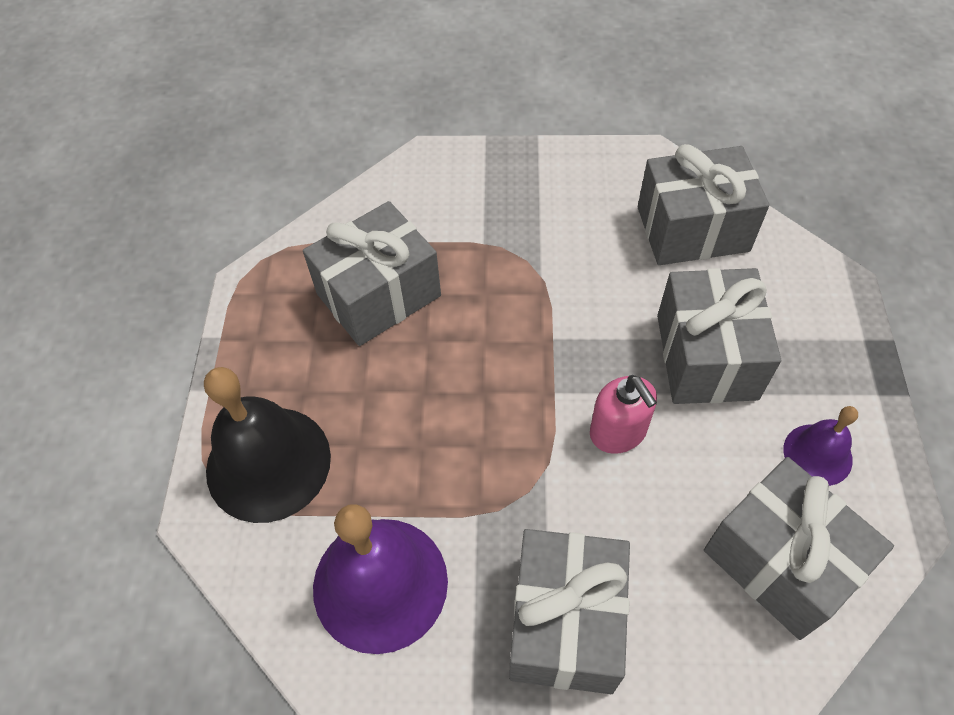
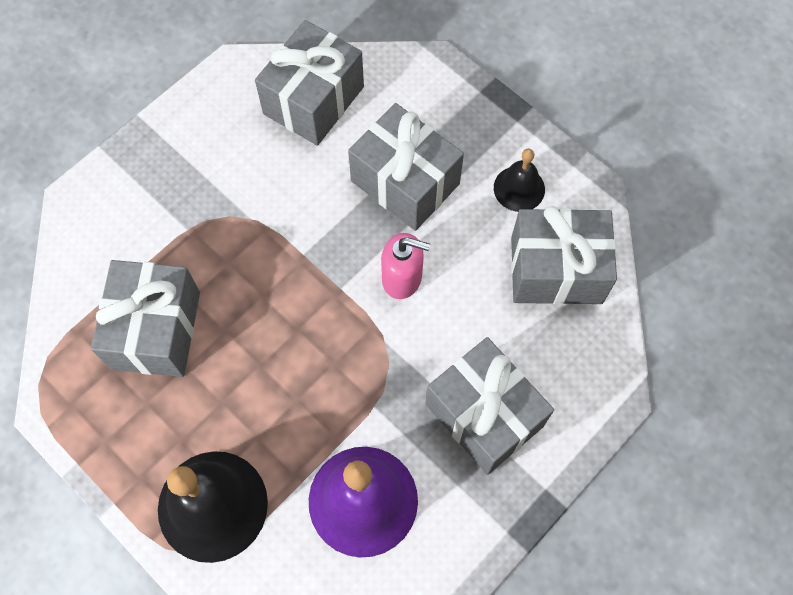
camera: 50 degrees left, 10 degrees up
purple bell [783,406,858,486] -> black bell [494,149,545,212]

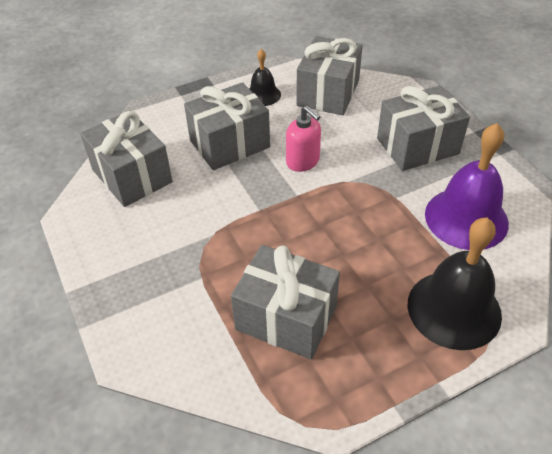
camera: 70 degrees left, 20 degrees down
pink soap dispenser [381,233,430,299] -> pink soap dispenser turned 105 degrees clockwise [286,106,321,172]

